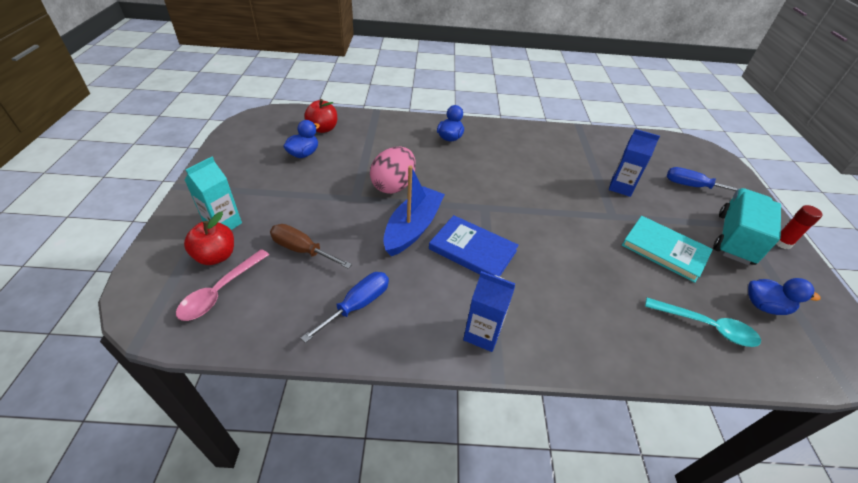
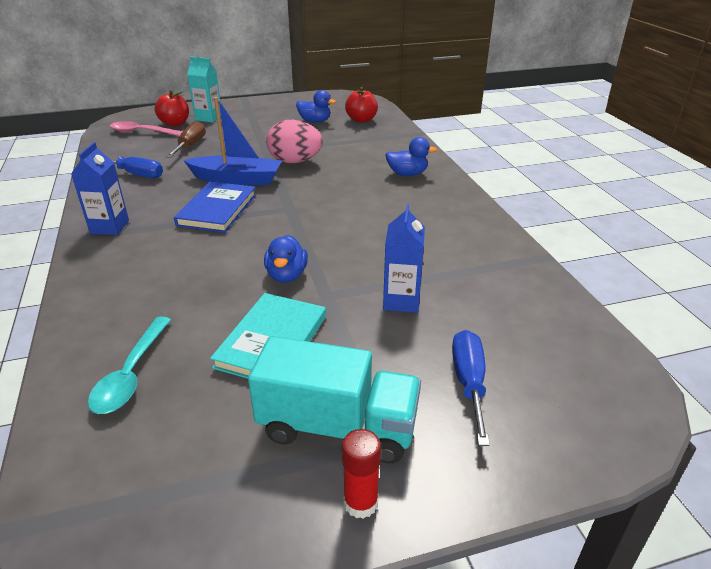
camera: 75 degrees right, 10 degrees down
blue duck [748,278,820,315] -> blue duck moved to [264,235,308,283]

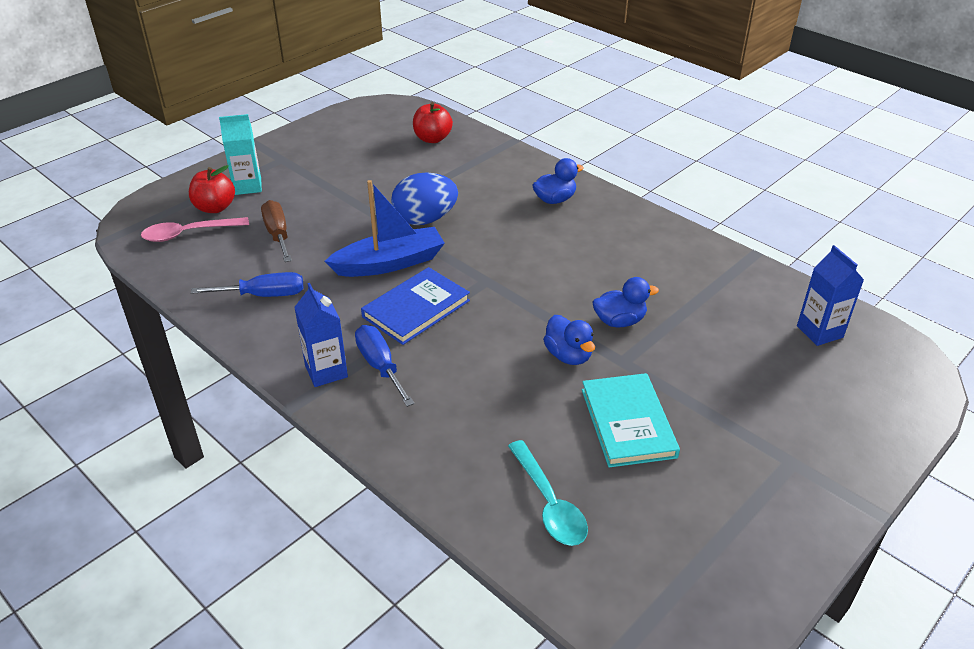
camera: 30 degrees left, 5 degrees up
blue book [174,182,256,233] -> blue book turned 60 degrees clockwise [361,267,470,345]
turquoise truck [248,336,421,464] -> none
pink egg [266,120,323,163] -> blue egg [391,172,458,225]
blue duck [296,90,336,123] -> blue duck moved to [593,277,659,327]
red glue stick [342,429,381,519] -> none
blue carton [383,204,425,313] -> blue carton moved to [797,245,864,346]
blue screwdriver [452,330,490,446] -> blue screwdriver moved to [355,325,415,407]

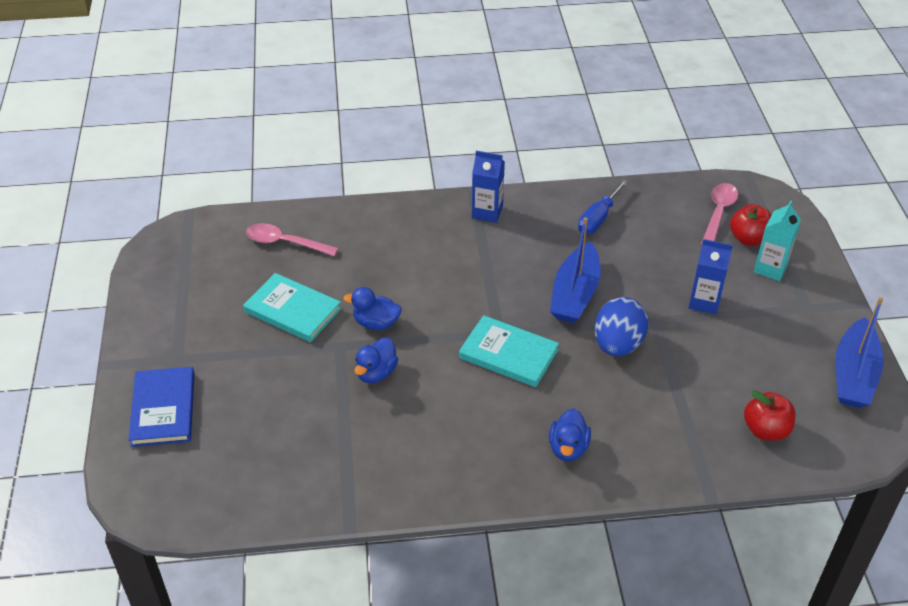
camera: 130 degrees right, 5 degrees up
brown screwdriver [261,200,292,262] -> none
blue screwdriver [355,325,415,407] -> none
blue book [361,267,470,345] -> blue book moved to [128,367,195,447]
turquoise spoon [508,440,588,546] -> pink spoon [246,223,339,256]
blue carton [797,245,864,346] -> blue carton moved to [689,239,733,315]
none -> turquoise book [459,315,559,387]
none -> blue boat [835,297,883,408]

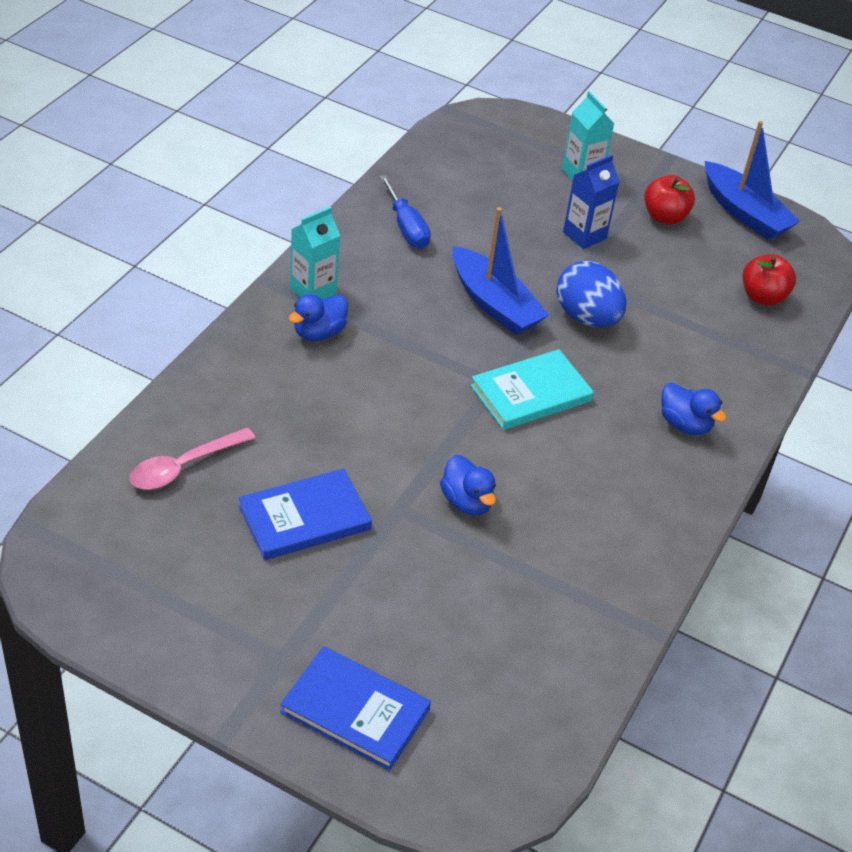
camera: 60 degrees left, 0 degrees up
turquoise book [243,273,341,342] -> blue book [239,468,372,560]
blue duck [343,287,402,330] -> blue duck moved to [288,294,348,341]
blue carton [472,151,505,223] -> turquoise carton [290,207,340,300]
pink spoon [701,183,738,244] -> none
red apple [730,204,771,246] -> red apple moved to [644,175,695,225]

